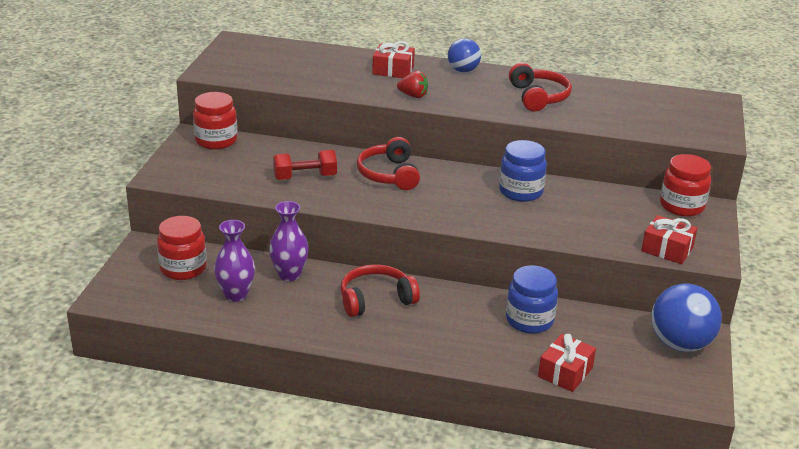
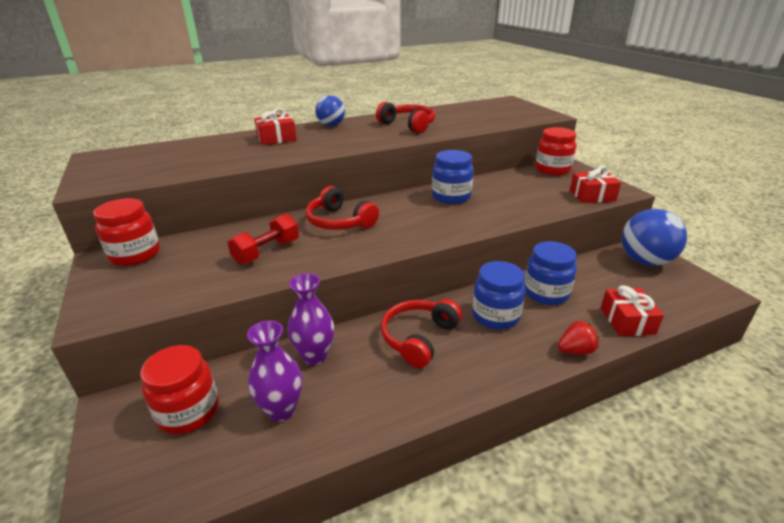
camera: 35 degrees left, 0 degrees up
red strawberry [397,71,428,98] -> red strawberry moved to [558,320,599,354]
none -> blue jar [472,261,526,330]

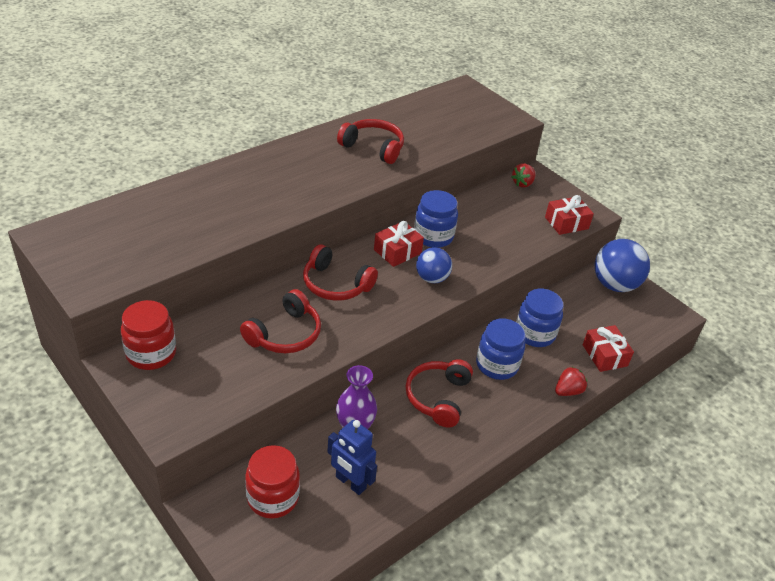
camera: 20 degrees left, 10 degrees up
red dumbbell [227,214,299,265] -> red headphones [240,289,321,353]
purple vase [247,320,302,422] -> blue robot [327,420,377,495]
red gift [254,108,297,145] -> red gift moved to [374,221,424,267]
blue ball [315,95,345,126] -> blue ball moved to [416,247,452,283]
red jar [535,127,577,175] -> red strawberry [512,163,536,187]

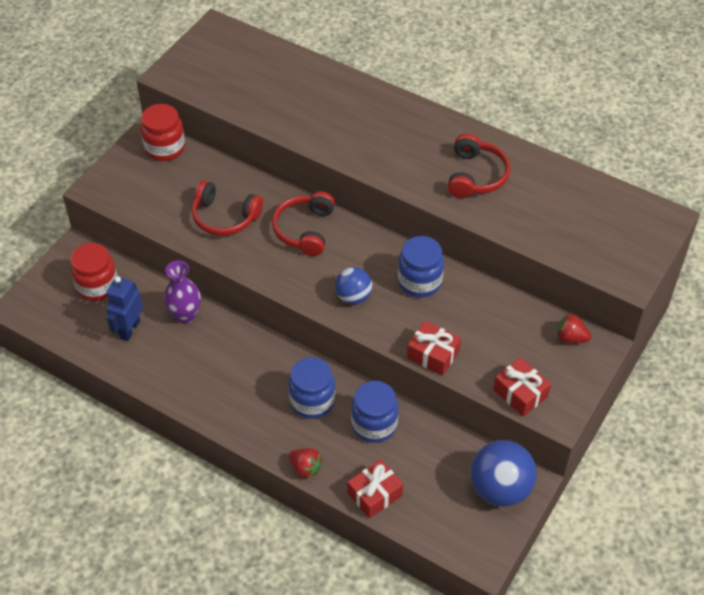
camera: 75 degrees right, 10 degrees up
red gift [374,221,424,267] -> red gift moved to [407,321,461,376]
red headphones [405,359,473,427] -> none

